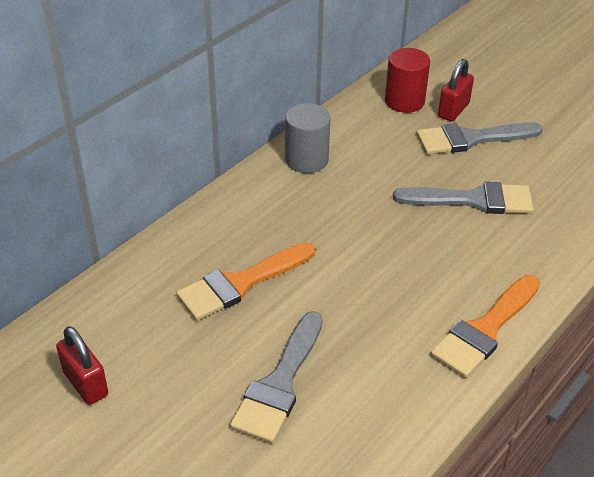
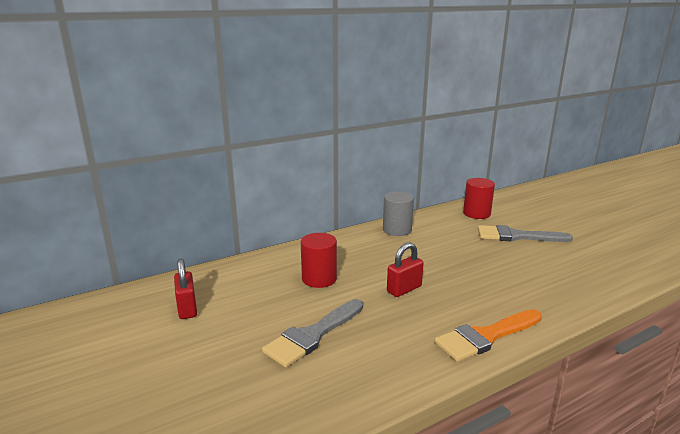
camera: 20 degrees right, 20 degrees down
orange brush [176,242,315,320] -> red cylinder [301,233,337,288]
grey brush [393,182,534,214] -> none
red padlock [438,59,474,121] -> red padlock moved to [387,242,424,297]

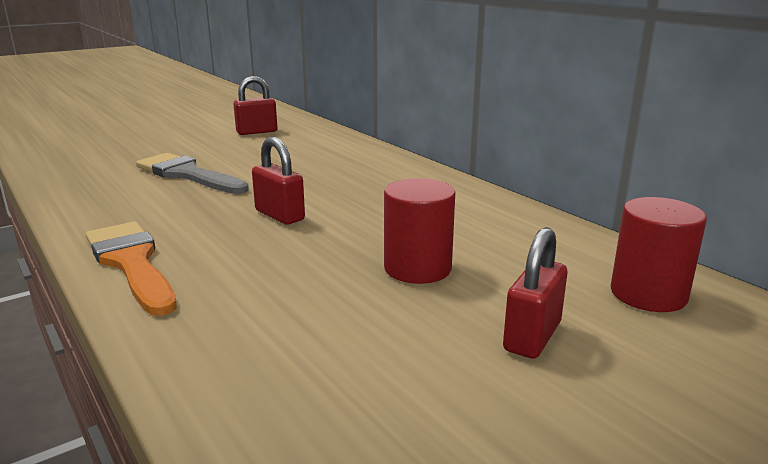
camera: 85 degrees right, 0 degrees up
red cylinder [301,233,337,288] -> red cylinder moved to [384,178,455,284]
grey cylinder [383,191,414,236] -> none
grey brush [478,225,573,242] -> red padlock [503,227,567,359]

